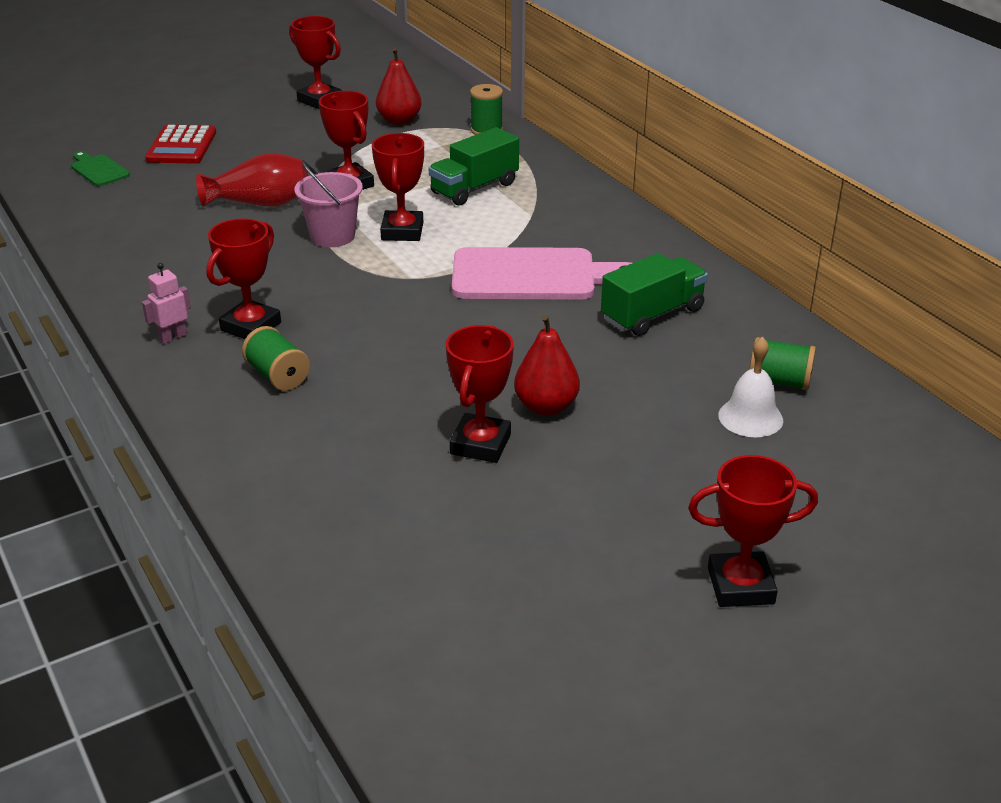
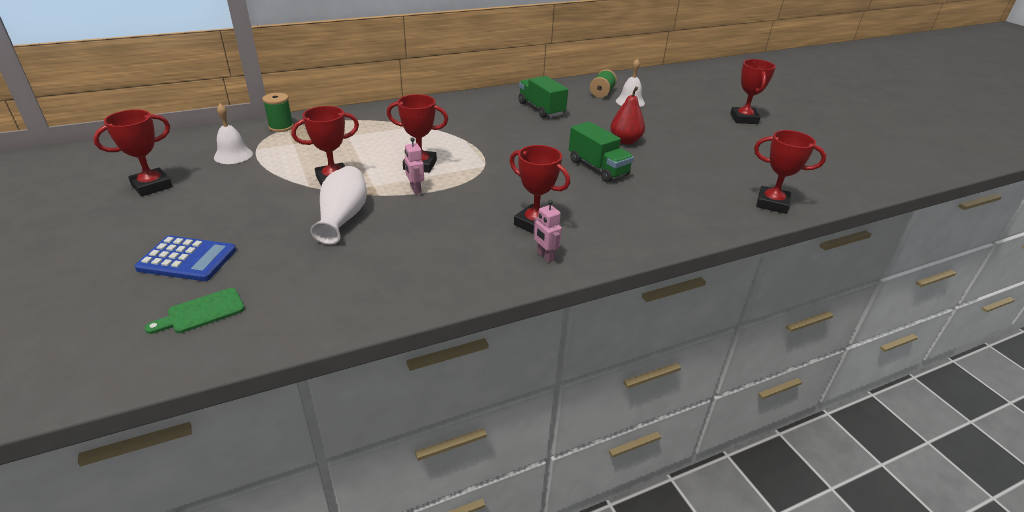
camera: 85 degrees left, 0 degrees up
red calculator [145,125,216,164] -> blue calculator [134,235,236,281]
red vase [196,153,308,206] -> white vase [311,166,367,245]
green spool [242,326,310,391] -> none
pink bucket [294,161,363,247] -> pink robot [404,138,424,194]
red pear [376,48,422,125] -> white bell [214,104,253,164]
green truck [429,127,519,206] -> green truck moved to [569,122,634,182]
red trophy [446,325,514,463] -> red trophy moved to [754,130,826,214]
pink cutting board [452,247,632,300] -> none

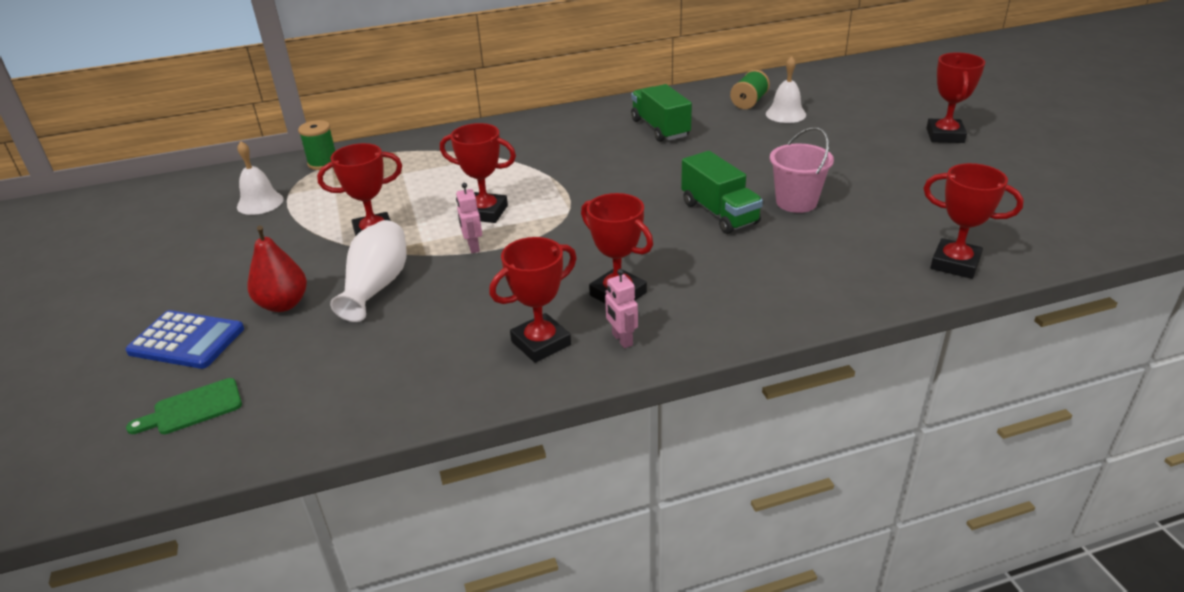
camera: 10 degrees right, 0 degrees up
red trophy [93,109,173,197] -> red trophy moved to [489,237,577,363]
red pear [610,86,645,145] -> red pear moved to [247,225,307,312]
none -> pink bucket [770,127,834,213]

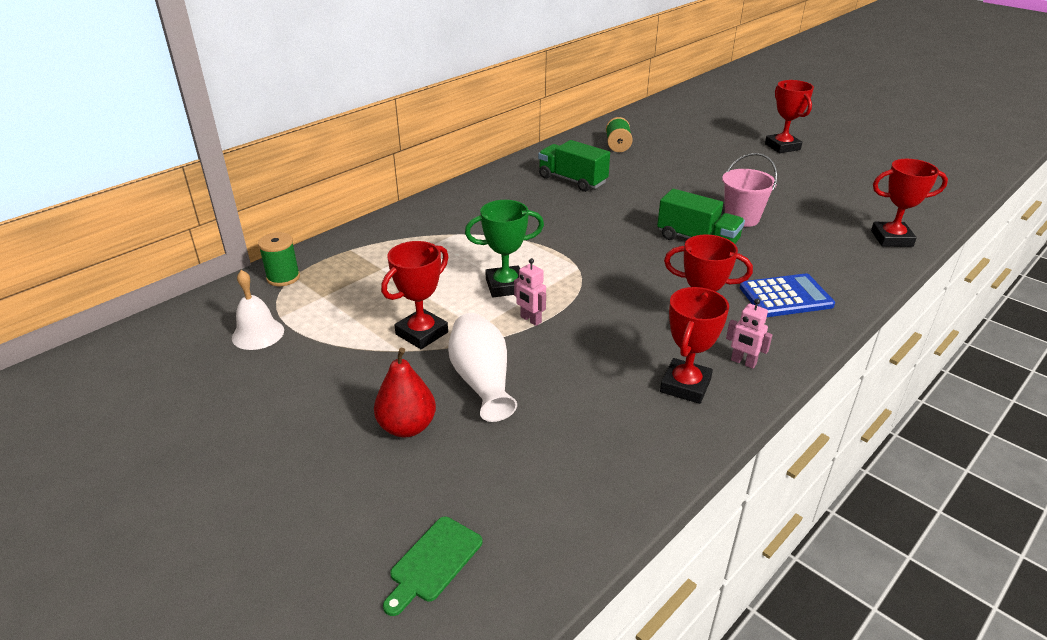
camera: 30 degrees left, 0 degrees up
blue calculator [125,310,244,369] -> blue calculator moved to [740,273,835,317]
red trophy [440,123,516,223] -> green trophy [465,200,544,297]
white bell [766,56,806,123] -> none

